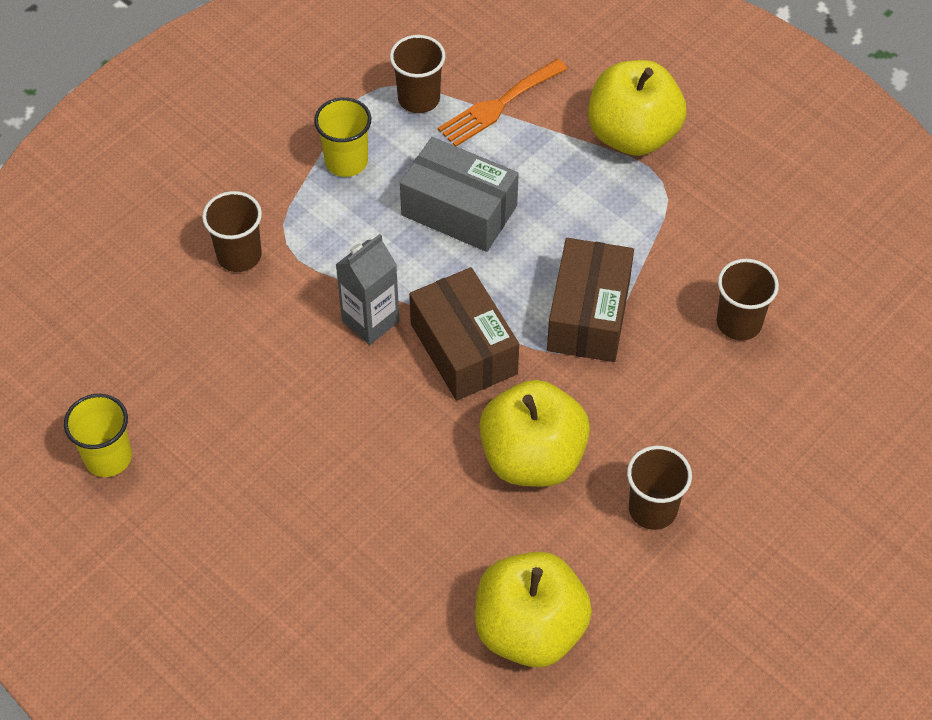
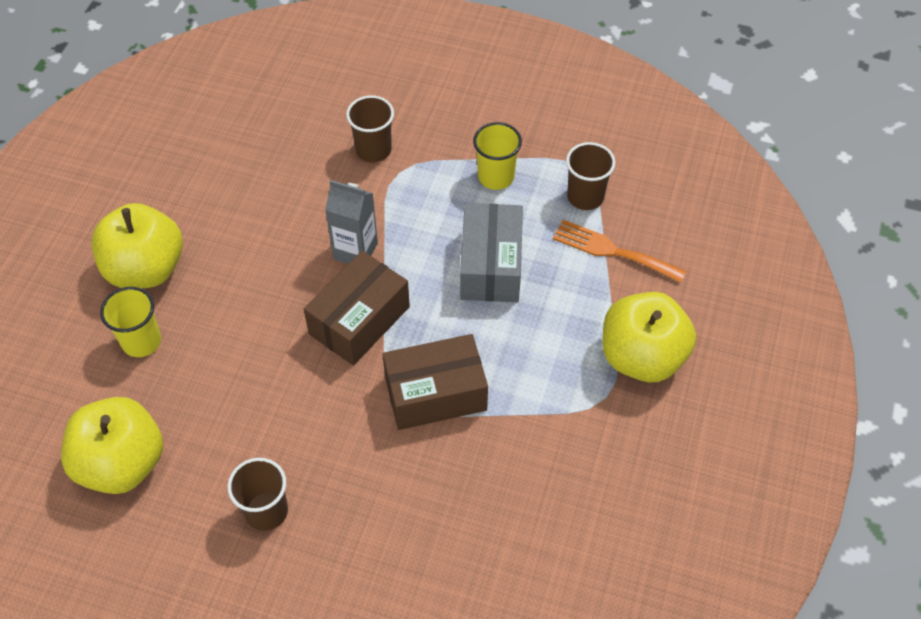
camera: 65 degrees right, 0 degrees up
yellow cup [64,394,132,477] -> yellow cup moved to [100,287,161,357]
yellow apple [479,380,590,487] -> yellow apple moved to [91,203,183,289]
brown cup [717,259,779,341] -> none

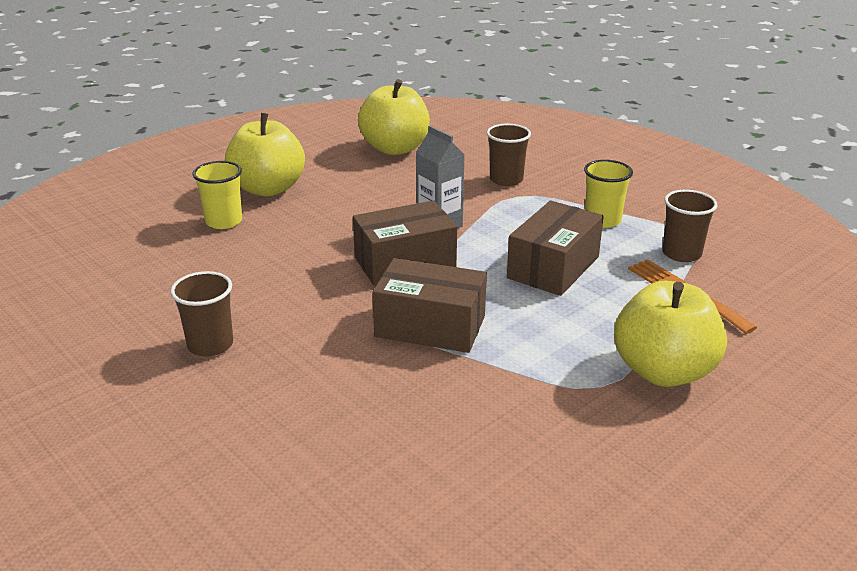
camera: 30 degrees right, 25 degrees down
yellow apple [61,397,163,494] -> yellow apple moved to [358,79,430,155]
grey box [460,203,523,302] -> brown box [507,200,604,296]

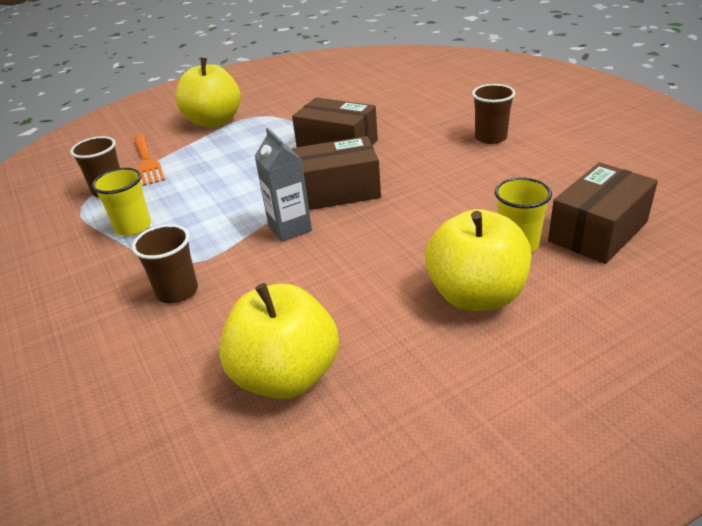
camera: 165 degrees left, 5 degrees up
brown box [507,200,604,296] -> brown box moved to [548,162,658,264]

